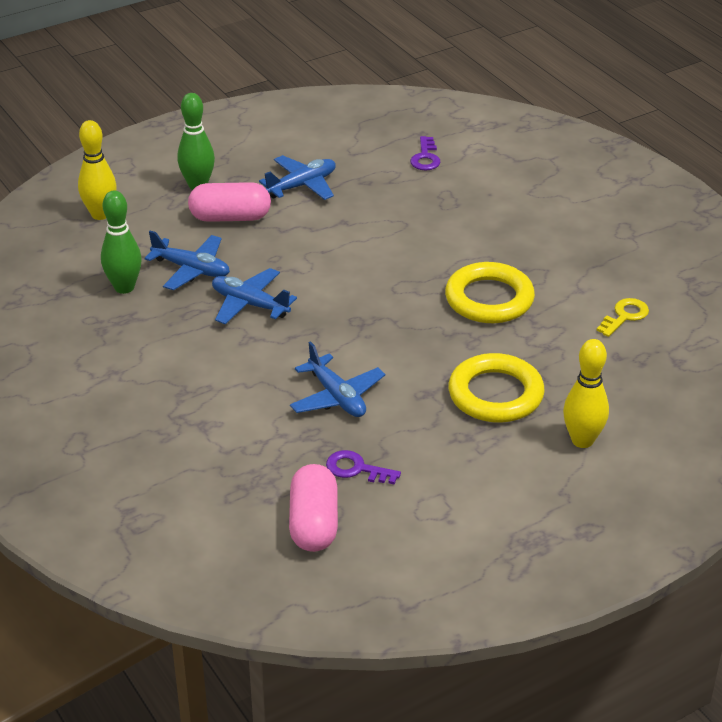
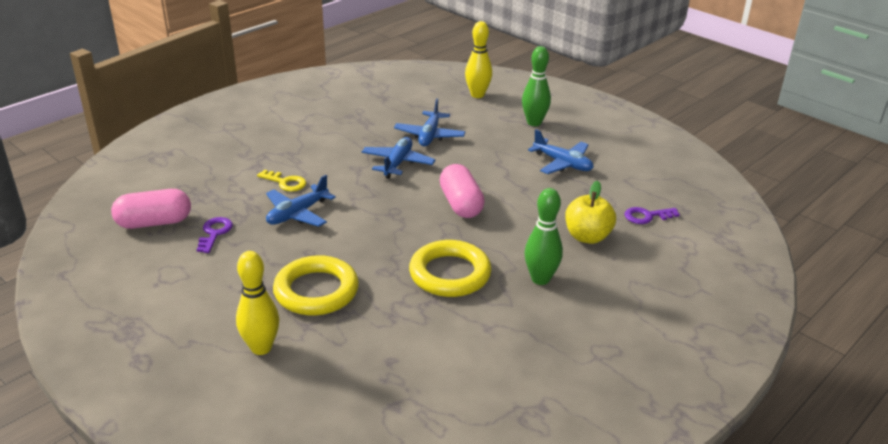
camera: 75 degrees right, 5 degrees down
green bowling pin [101,190,142,294] -> green bowling pin moved to [525,188,563,285]
pink capsule [188,182,271,222] -> pink capsule moved to [440,164,485,218]
yellow key [596,298,649,337] -> yellow key moved to [257,170,306,192]
none -> yellow apple [565,181,616,244]

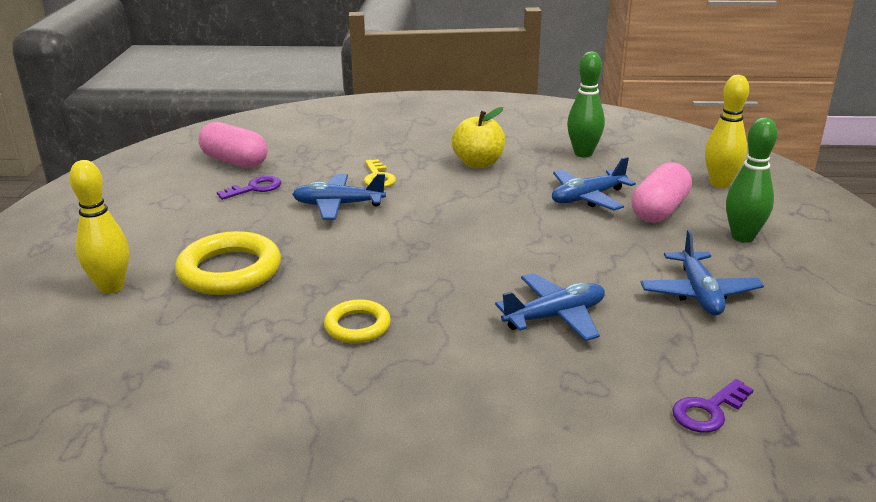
camera: 50 degrees right, 5 degrees down
blue plane [362,137,436,179] -> blue plane moved to [495,273,605,341]
yellow ring [409,240,491,297] -> yellow ring [324,299,391,343], size x0.58
pink capsule [440,164,485,218] -> pink capsule moved to [631,162,692,223]
green bowling pin [525,188,563,285] -> green bowling pin moved to [567,51,605,157]
yellow apple [565,181,616,244] -> yellow apple moved to [452,107,505,168]
purple key [624,207,680,224] -> purple key turned 75 degrees counterclockwise [672,379,754,433]

